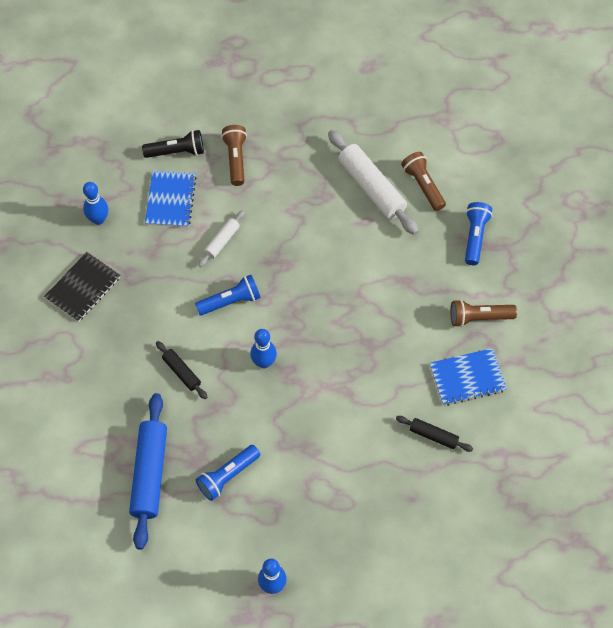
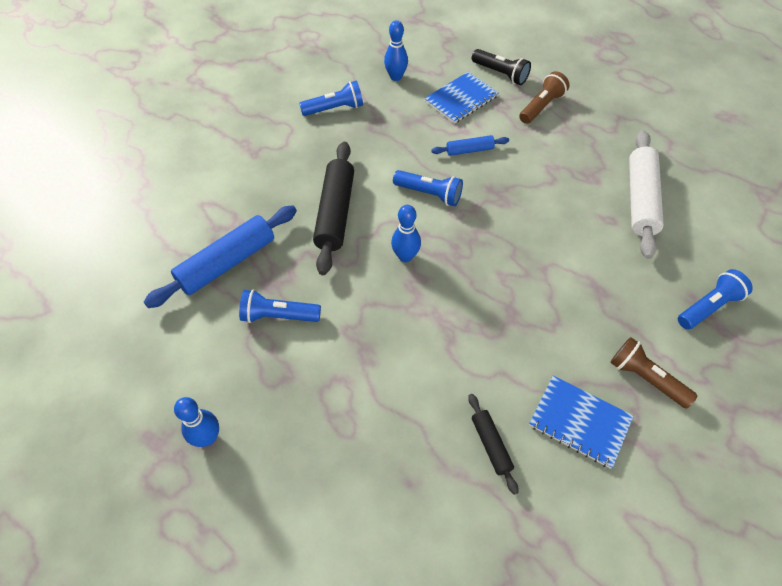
camera: 45 degrees right, 5 degrees down
black notebook [44,252,120,322] -> blue flashlight [299,81,363,116]
black rolling pin [156,341,207,399] -> black rolling pin [313,142,354,275], size x1.94
white rolling pin [198,210,245,267] -> blue rolling pin [431,135,509,156]
brown flashlight [401,152,446,211] -> none

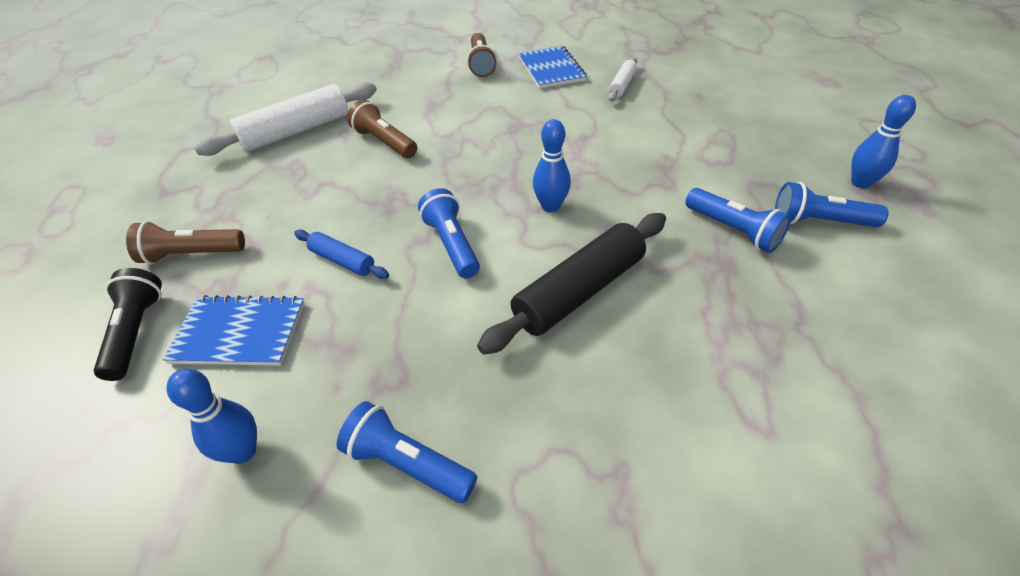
camera: 135 degrees left, 10 degrees down
blue rolling pin [144,205,297,308] -> none
black rolling pin [468,394,518,495] -> white rolling pin [608,57,637,102]
blue flashlight [678,269,753,330] -> blue flashlight moved to [775,182,888,227]
none -> brown flashlight [347,99,417,158]

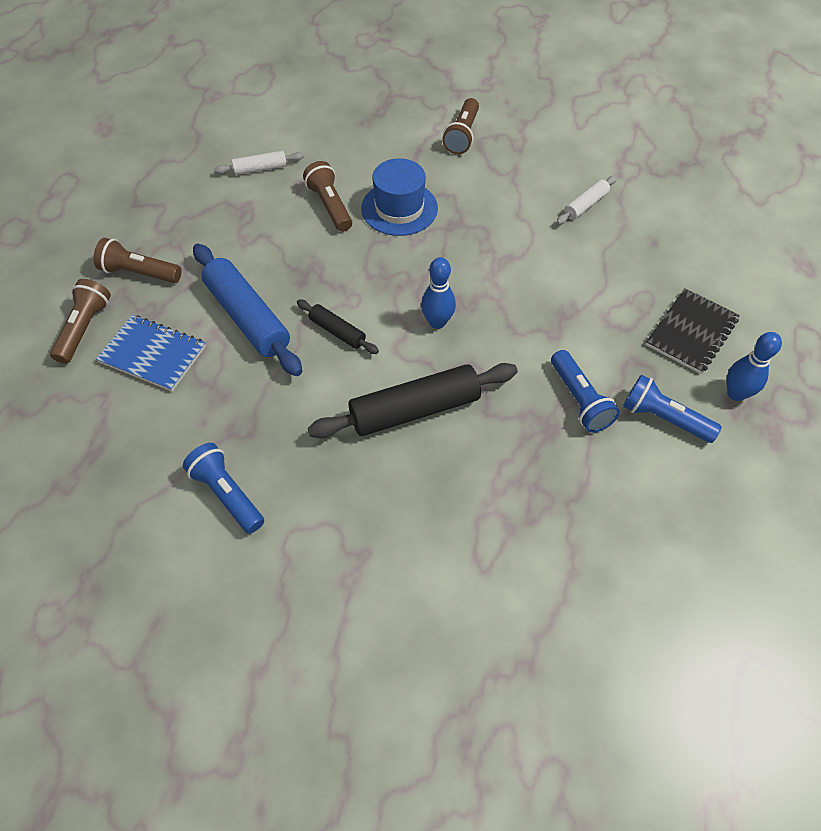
camera: 20 degrees right, 10 degrees up
black flashlight [94,268,162,381] -> brown flashlight [50,279,111,364]
blue bowling pin [166,369,257,464] -> none
white rolling pin [194,82,377,156] -> white rolling pin [214,151,304,175], size x0.52
blue rolling pin [294,230,389,279] -> blue rolling pin [193,244,302,376], size x1.94
blue flashlight [418,188,480,278] -> black rolling pin [297,300,379,354]
blue notebook [518,46,587,89] -> none
none -> blue hat [361,158,438,236]
none -> black notebook [646,288,740,374]

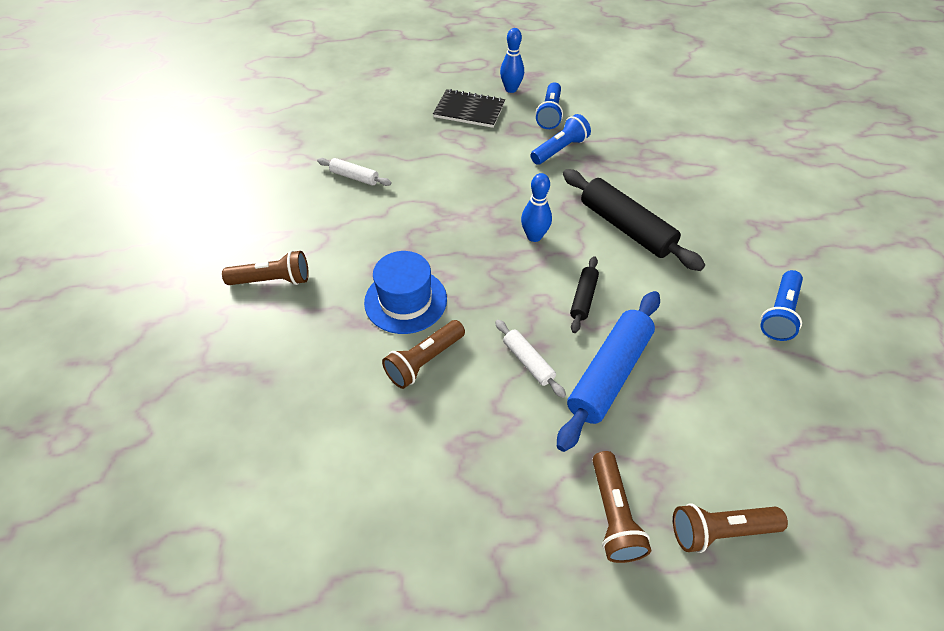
camera: 110 degrees left, 5 degrees down
blue notebook [96,315,206,392] -> none
white rolling pin [214,151,304,175] -> white rolling pin moved to [495,320,566,398]

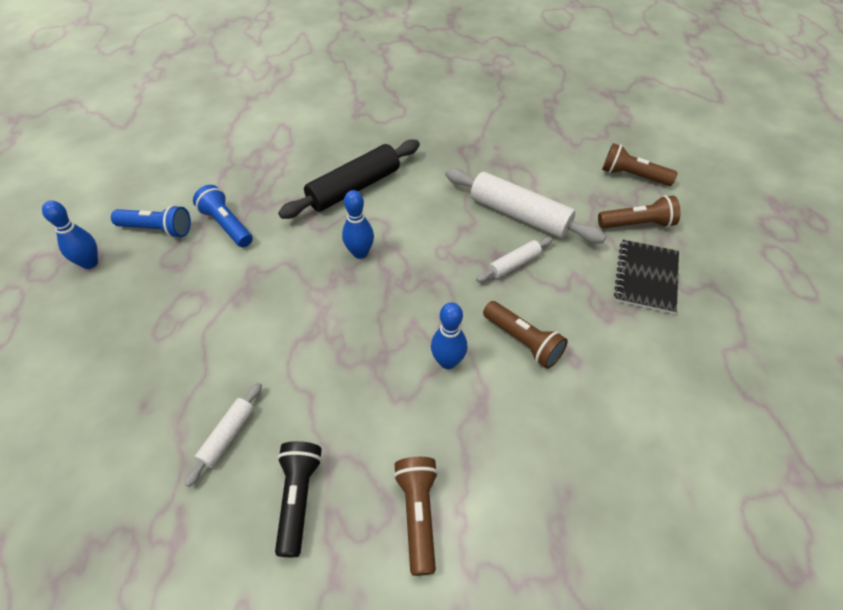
camera: 90 degrees left, 0 degrees up
blue hat [364,251,447,334] -> blue bowling pin [431,302,467,369]
black notebook [433,89,505,128] -> black notebook moved to [614,240,679,314]
blue rolling pin [557,291,660,452] -> white rolling pin [445,168,606,243]
black rolling pin [570,256,599,333] -> none
brown flashlight [673,503,788,553] -> brown flashlight turned 120 degrees clockwise [602,143,678,186]
blue flashlight [760,270,803,341] -> none
none -> black flashlight [275,441,322,557]

